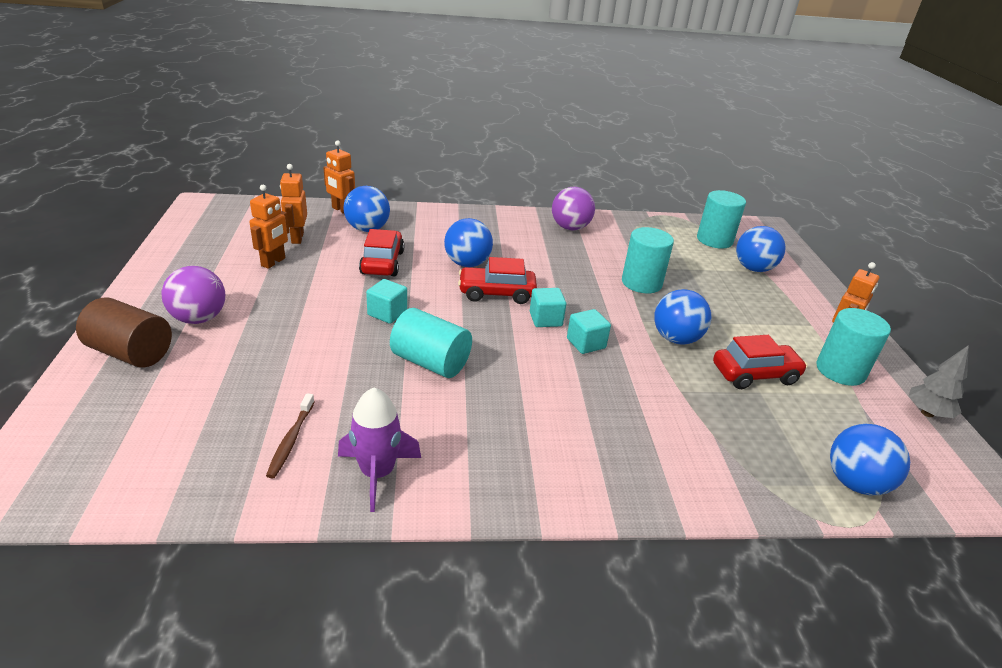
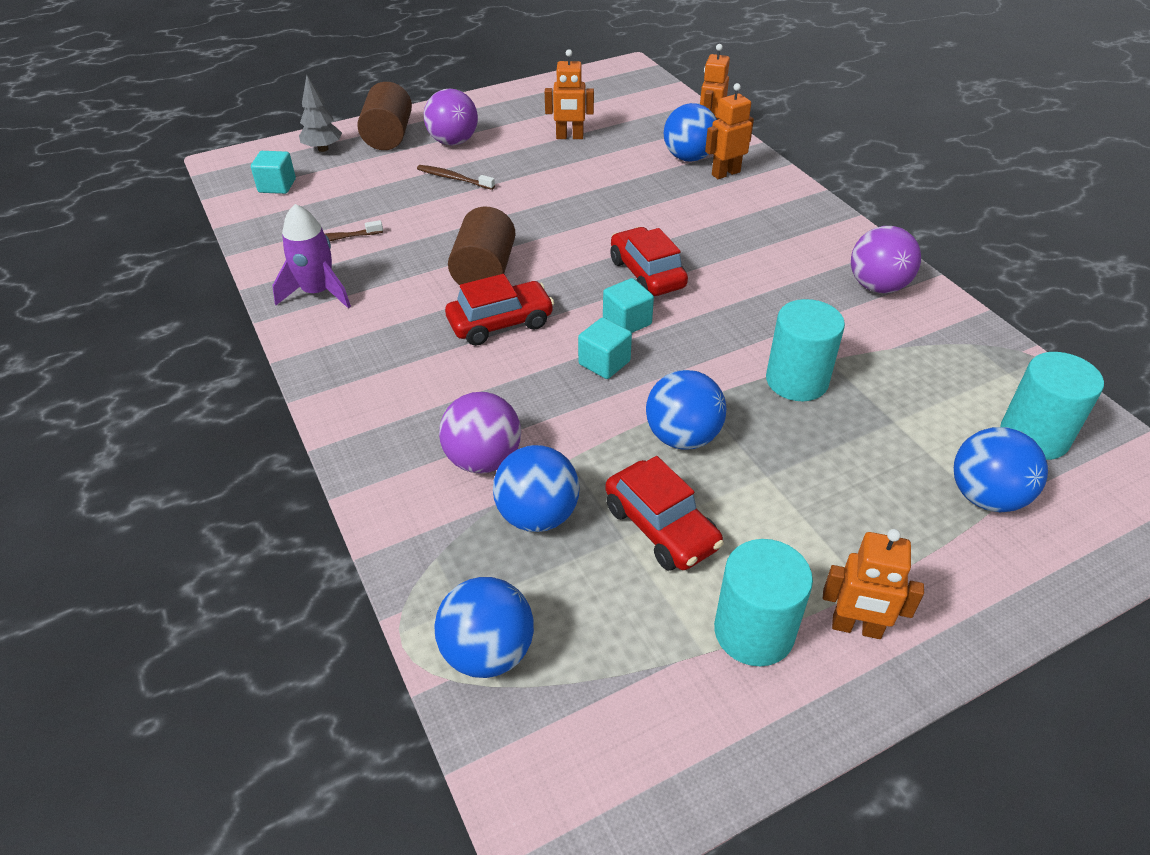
camera: 70 degrees right, 10 degrees up
orange robot [280,164,307,244] -> orange robot moved to [705,83,754,179]
red car [359,229,404,276] -> red car moved to [445,274,554,346]
turquoise cube [366,279,407,324] -> turquoise cube moved to [251,151,296,194]
turquoise cylinder [390,308,472,378] -> brown cylinder [448,206,515,285]
blue ball [444,218,493,267] -> blue ball moved to [493,445,580,532]
grey tree [909,345,969,418] -> grey tree moved to [299,75,342,152]
none -> brown toothbrush [417,165,495,190]
none -> purple ball [439,392,521,474]

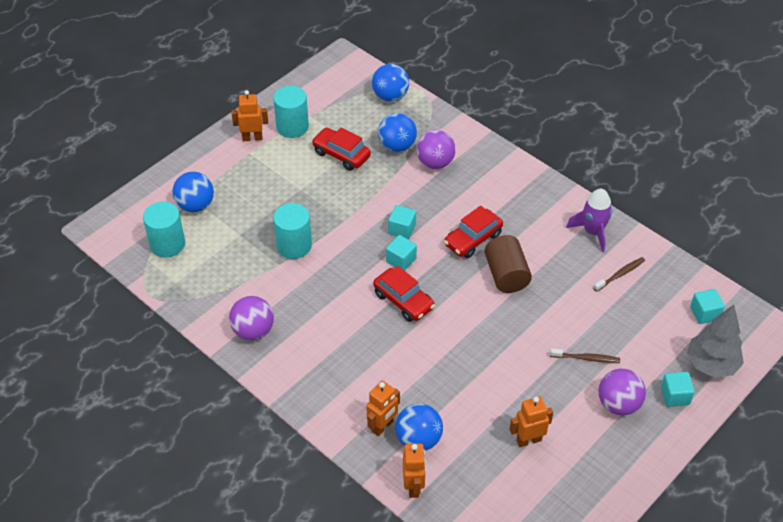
camera: 160 degrees right, 5 degrees up
grey tree [299,75,342,152] -> grey tree [687,305,744,378], size x1.55
brown cylinder [357,82,412,150] -> turquoise cube [661,372,695,407]
blue ball [646,370,726,450] -> none

